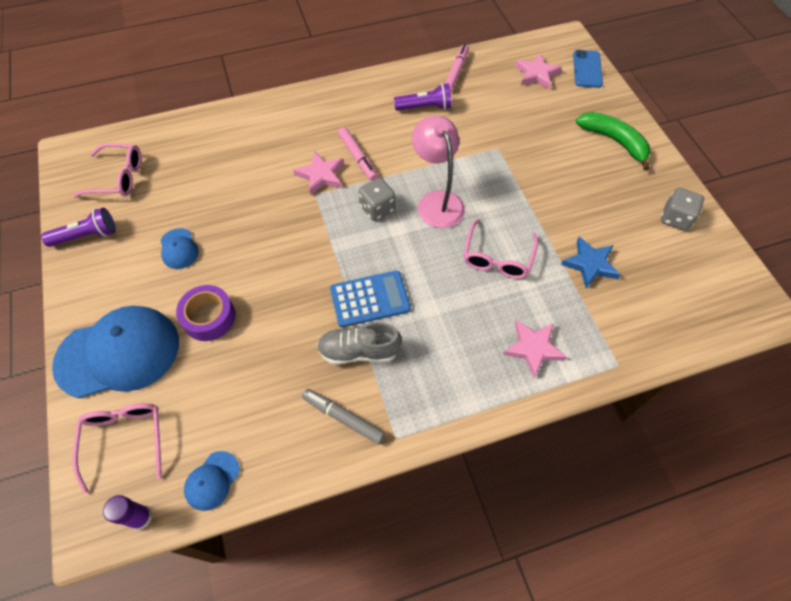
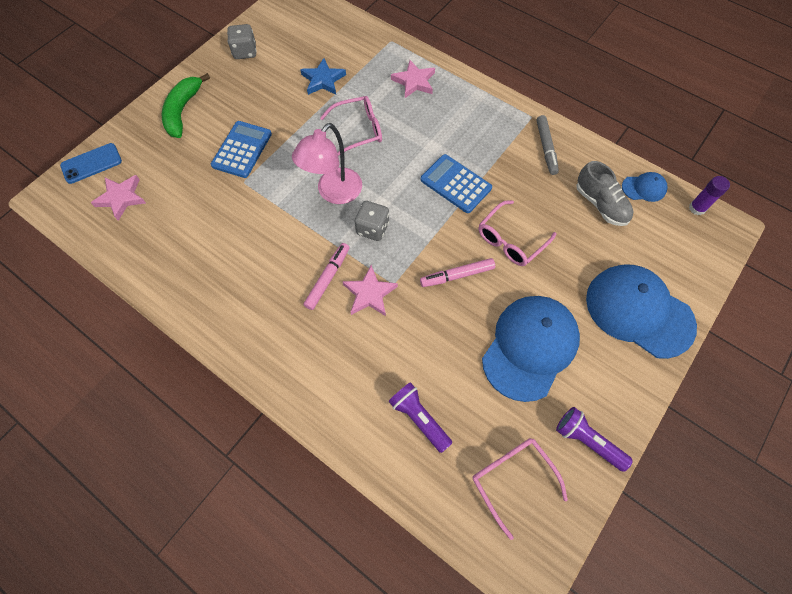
camera: 125 degrees left, 5 degrees up
pink glasses [73,403,162,493] -> pink glasses moved to [479,200,556,266]
blue cap [160,228,199,269] -> blue cap [482,296,580,402], size x2.25
purple tape [176,285,235,341] -> none
grey shoe [317,322,402,365] -> grey shoe moved to [576,161,634,226]
purple flashlight [394,83,452,111] -> purple flashlight moved to [388,382,452,453]
pink marker [445,44,469,92] -> pink marker moved to [420,258,495,287]
none -> blue calculator [211,121,272,178]

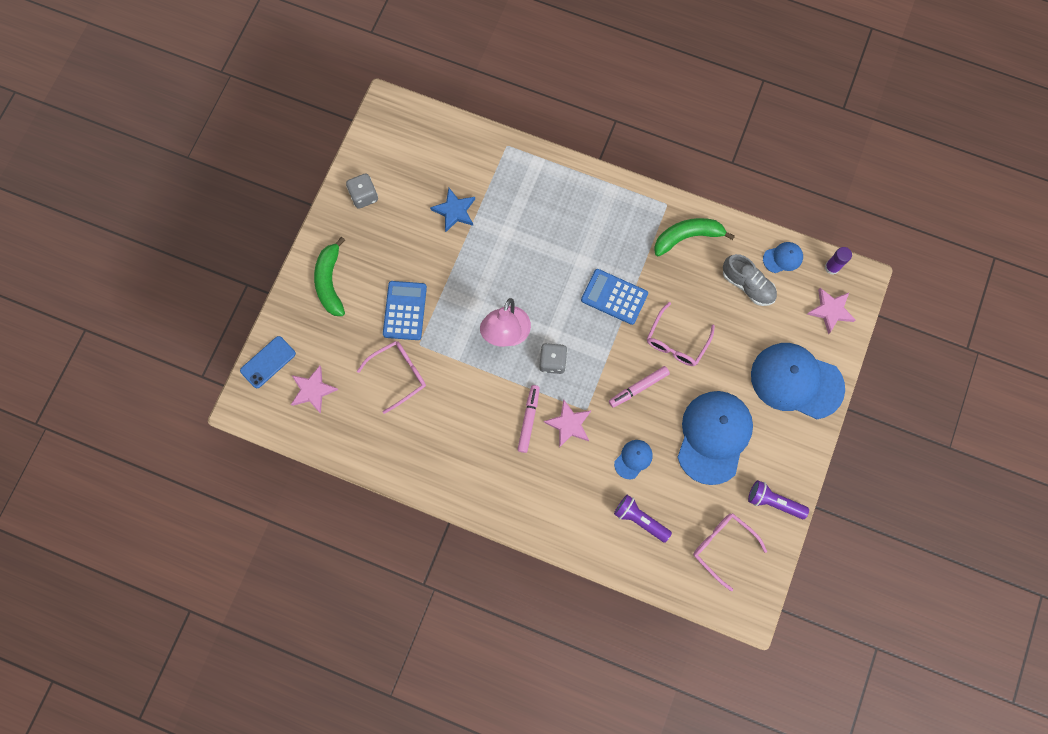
camera: 15 degrees left, 10 degrees up
pink glasses [320,96,382,156] -> pink glasses moved to [357,341,426,414]
pink star [391,60,435,98] -> pink star moved to [807,288,856,334]
grey marker [536,115,559,175] -> green banana [654,218,735,256]
none -> blue cap [614,440,653,479]

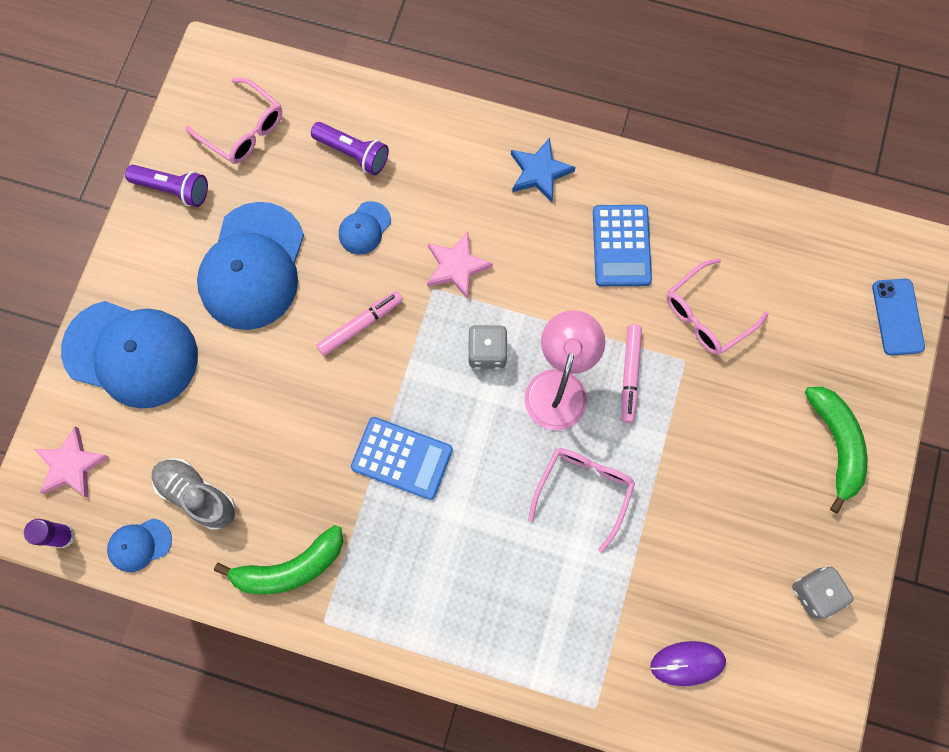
camera: 175 degrees right, 0 degrees up
blue phone [240,336,296,388] -> blue phone turned 45 degrees counterclockwise [872,279,925,355]
pink star [291,366,338,414] -> none
blue calculator [383,281,427,340] -> blue calculator moved to [593,205,652,286]
blue star [430,188,475,232] -> blue star moved to [511,137,576,202]
pink marker [517,385,540,453] -> pink marker moved to [621,324,642,423]
pink glasses [647,302,715,366] -> pink glasses moved to [528,448,635,553]
none -> purple mouse [650,641,726,686]

